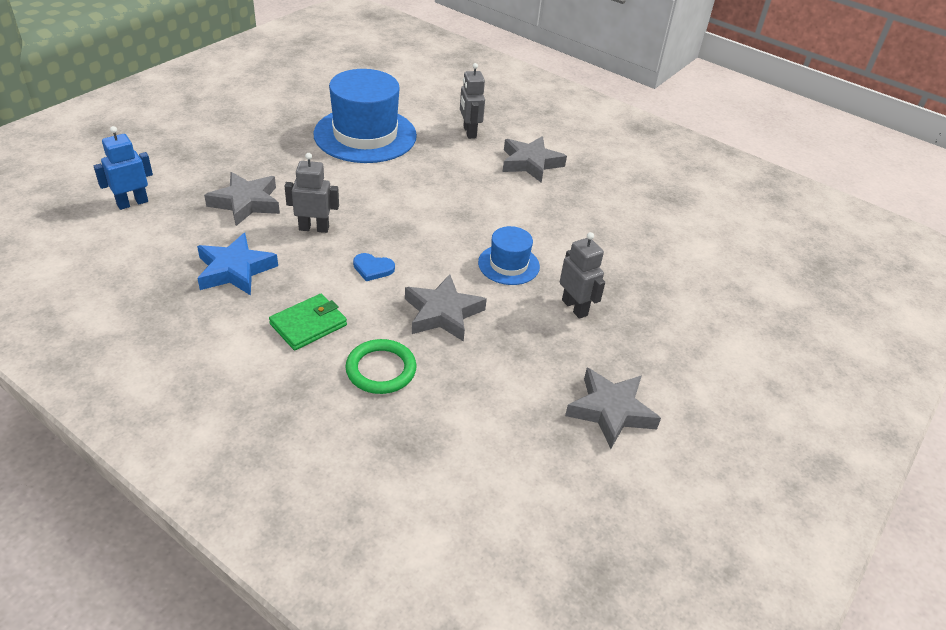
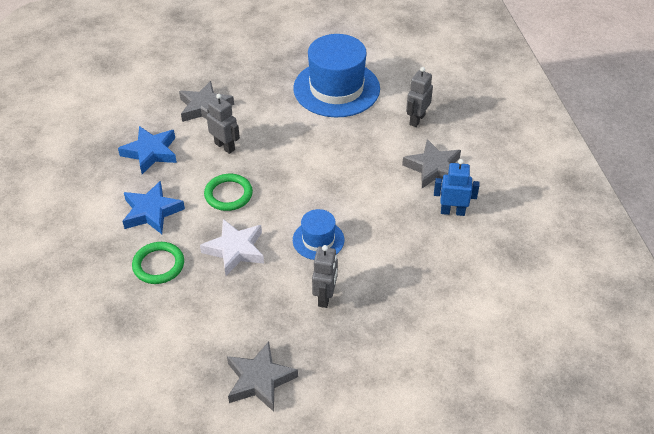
camera: 45 degrees right, 5 degrees up
blue robot [94,126,153,210] -> blue robot moved to [434,159,479,216]
green wallet [269,294,347,350] -> blue star [123,181,185,234]
blue heart [353,253,395,281] -> green ring [204,174,253,211]
grey star [405,274,487,342] -> white star [200,219,264,276]

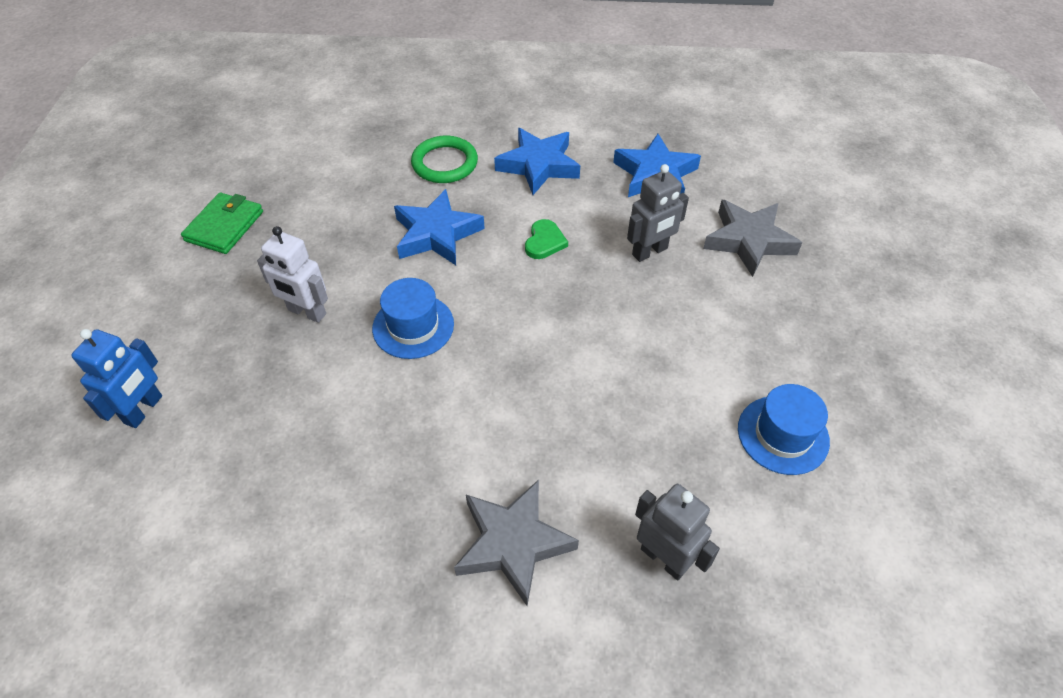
camera: 105 degrees right, 5 degrees up
white star [200,219,264,276] -> blue star [394,189,485,265]
green ring [204,174,253,211] -> green heart [525,219,568,259]
grey star [227,341,298,412] -> green wallet [181,192,263,254]
blue hat [293,34,380,117] -> blue hat [738,384,830,475], size x0.51
grey robot [312,245,338,308] -> white robot [257,226,328,323]
blue robot [434,159,479,216] -> blue robot moved to [71,329,162,428]

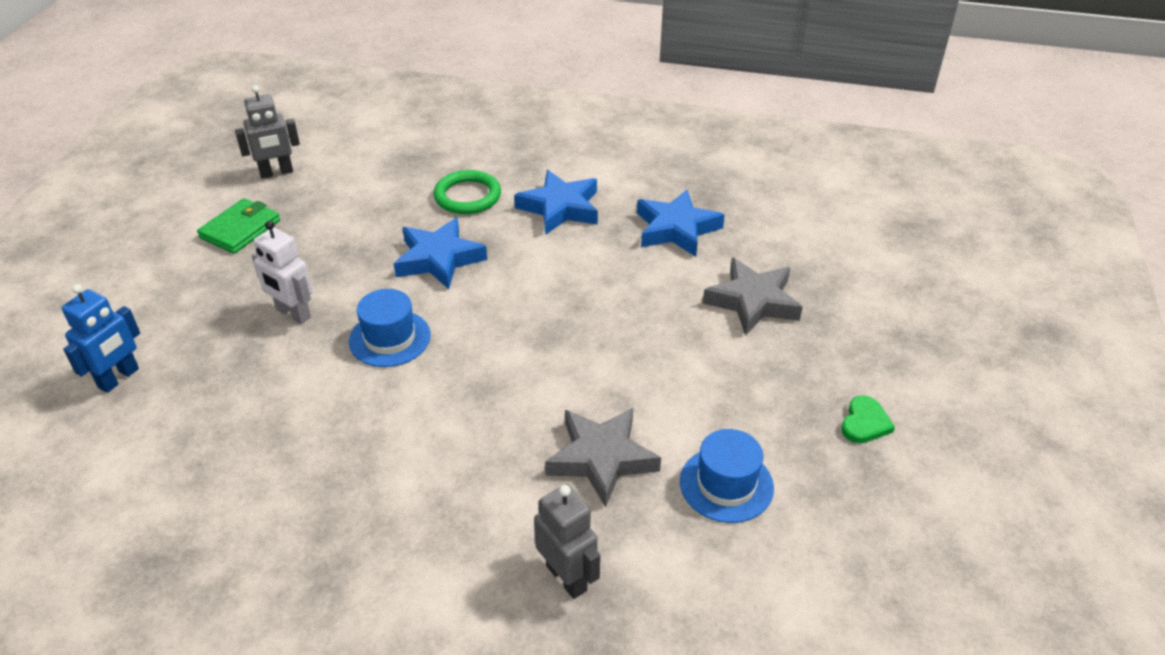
camera: 10 degrees right, 10 degrees down
grey star [454,480,579,606] -> grey star moved to [545,408,661,508]
green heart [525,219,568,259] -> green heart moved to [841,395,895,443]
grey robot [627,164,689,262] -> grey robot moved to [235,85,300,179]

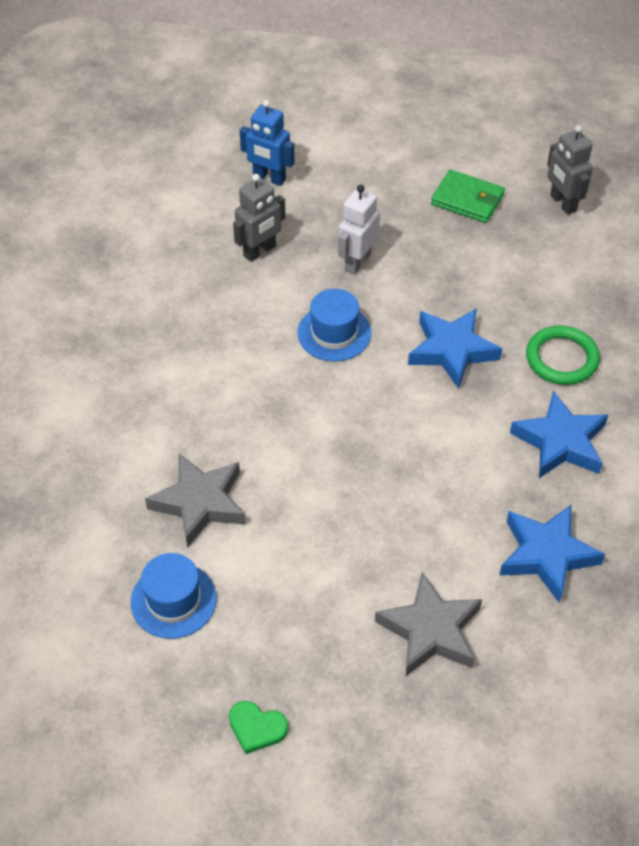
camera: 85 degrees right, 10 degrees up
grey robot [534,484,600,599] -> grey robot moved to [233,174,286,262]

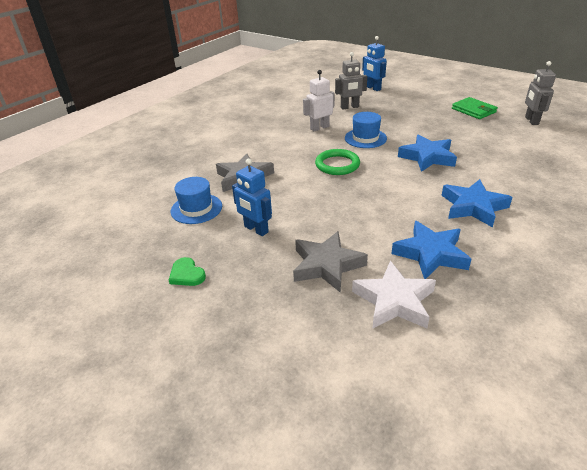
camera: 30 degrees right, 15 degrees down
white robot [338,185,380,274] -> white robot moved to [303,70,335,131]
green ring [526,325,600,385] -> green ring moved to [315,149,360,175]
none -> blue robot [232,158,272,236]
none -> white star [352,261,436,329]

